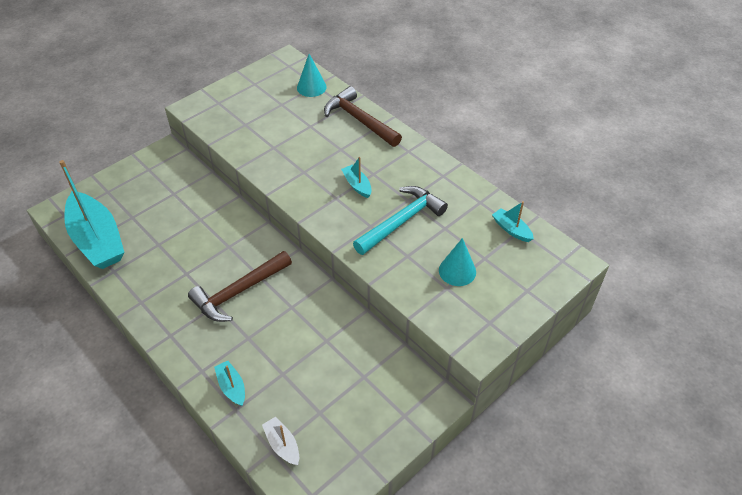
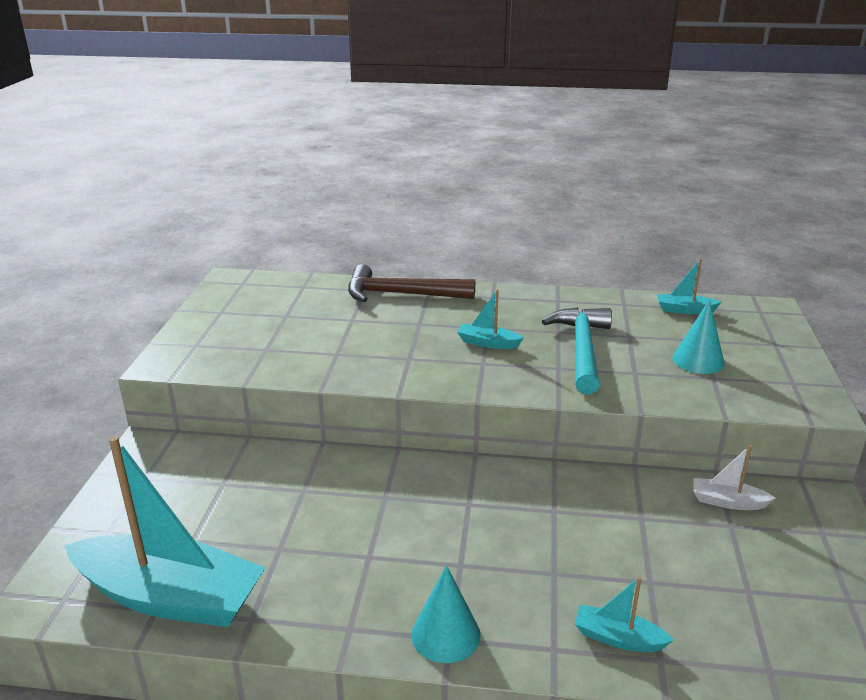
camera: 40 degrees left, 20 degrees down
brown hammer [188,251,292,322] -> none
white boat [262,417,299,465] -> white boat moved to [693,445,775,510]
turquoise cone [297,54,327,97] -> turquoise cone moved to [411,565,481,663]

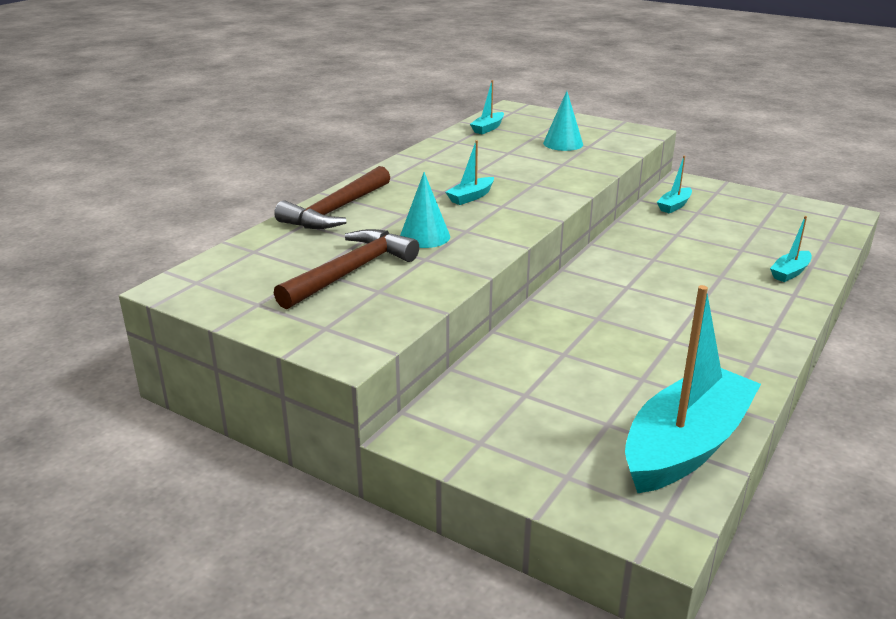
camera: 65 degrees left, 0 degrees up
turquoise cone [411,565,481,663] -> turquoise cone moved to [400,172,450,248]
turquoise hammer [542,307,612,395] -> none
white boat [693,445,775,510] -> turquoise boat [657,156,692,214]
none -> brown hammer [274,229,419,309]

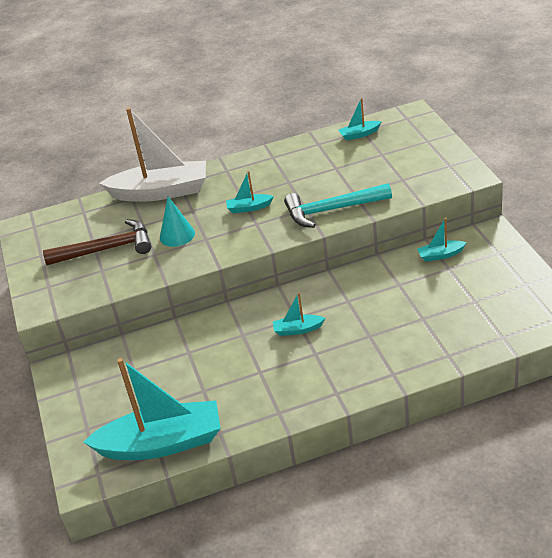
camera: 45 degrees right, 10 degrees up
brown hammer [274,166,390,229] -> white boat [99,108,206,202]
turquoise cone [543,91,583,151] -> none
turquoise boat [770,216,812,282] -> turquoise boat moved to [273,293,325,336]
none -> turquoise hammer [284,183,392,228]

